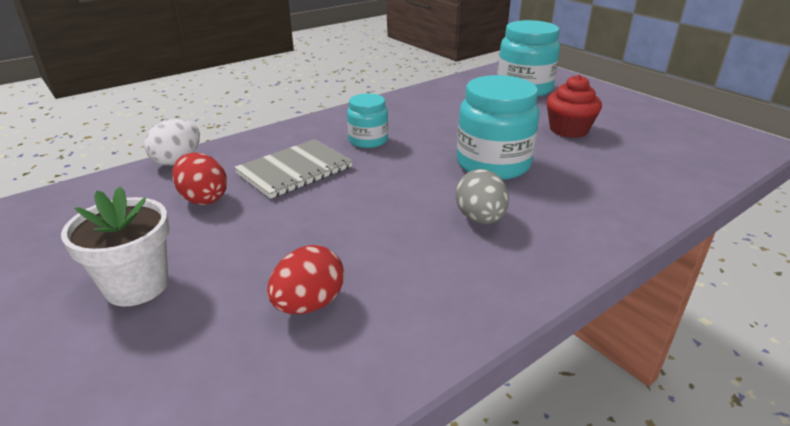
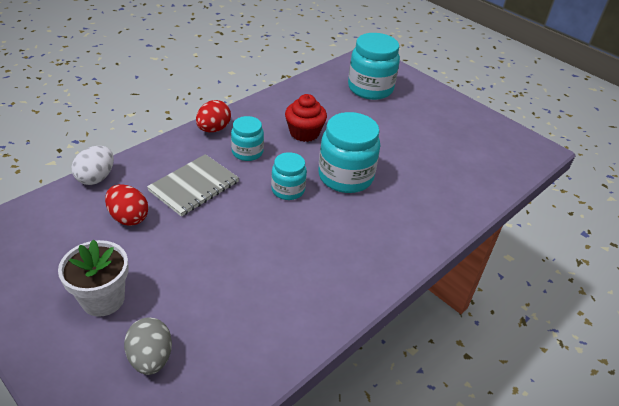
camera: 10 degrees left, 10 degrees up
red egg [267,245,344,314] -> red egg moved to [196,100,231,132]
grey egg [455,169,509,224] -> grey egg moved to [124,317,172,375]
red cupcake [546,75,602,138] -> red cupcake moved to [285,94,327,142]
none -> turquoise jar [271,152,307,200]

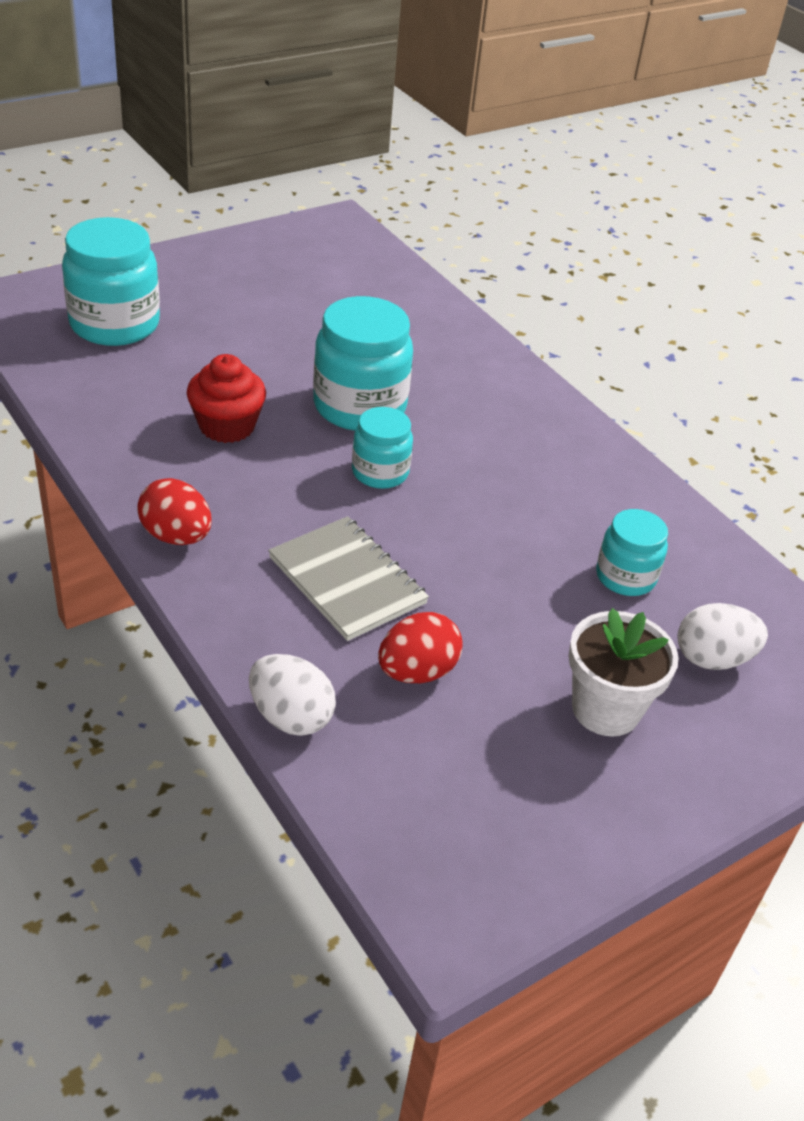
camera: 80 degrees left, 0 degrees up
grey egg [124,317,172,375] -> white egg [678,603,768,670]
turquoise jar [231,116,264,161] -> turquoise jar moved to [596,509,668,596]

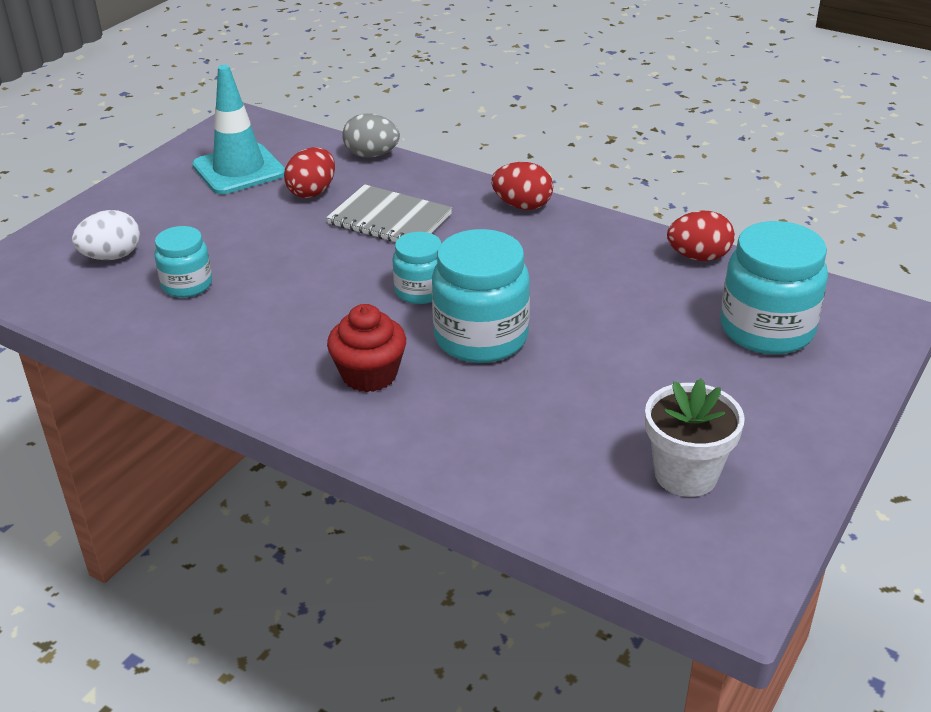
camera: 160 degrees right, 5 degrees down
red cupcake [187,354,266,443] -> red cupcake moved to [327,304,406,392]
white egg [249,654,336,736] -> grey egg [342,114,400,158]
white flower pot [568,608,678,736] -> white flower pot moved to [645,378,745,497]
none -> turquoise traffic cone [192,65,285,194]
none -> red egg [667,210,735,261]

